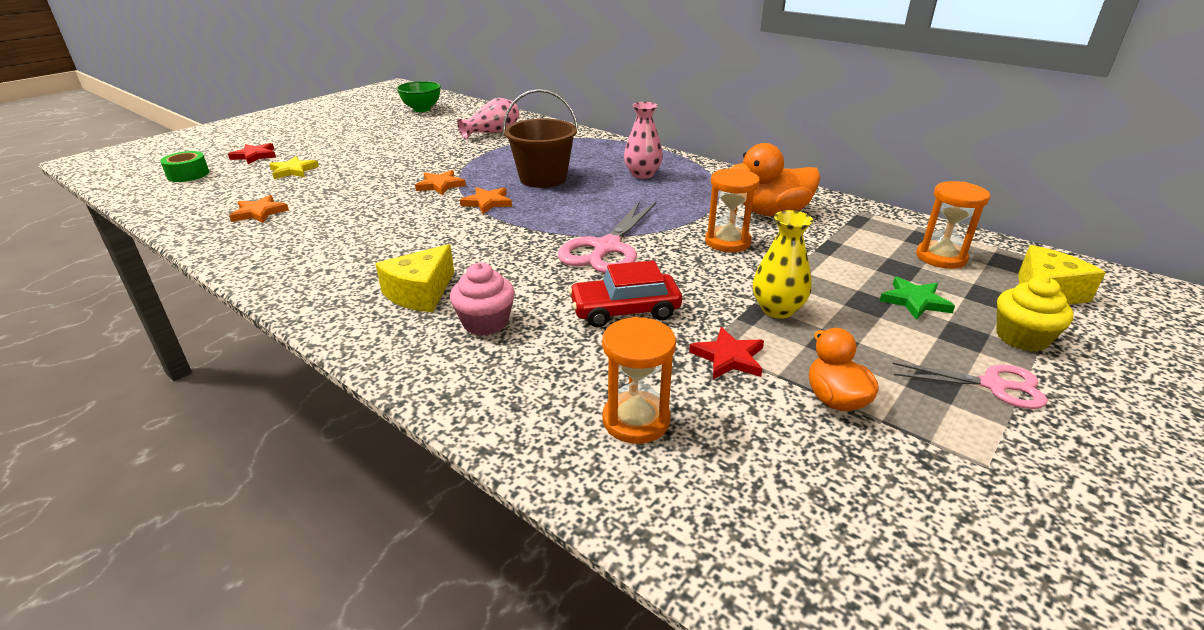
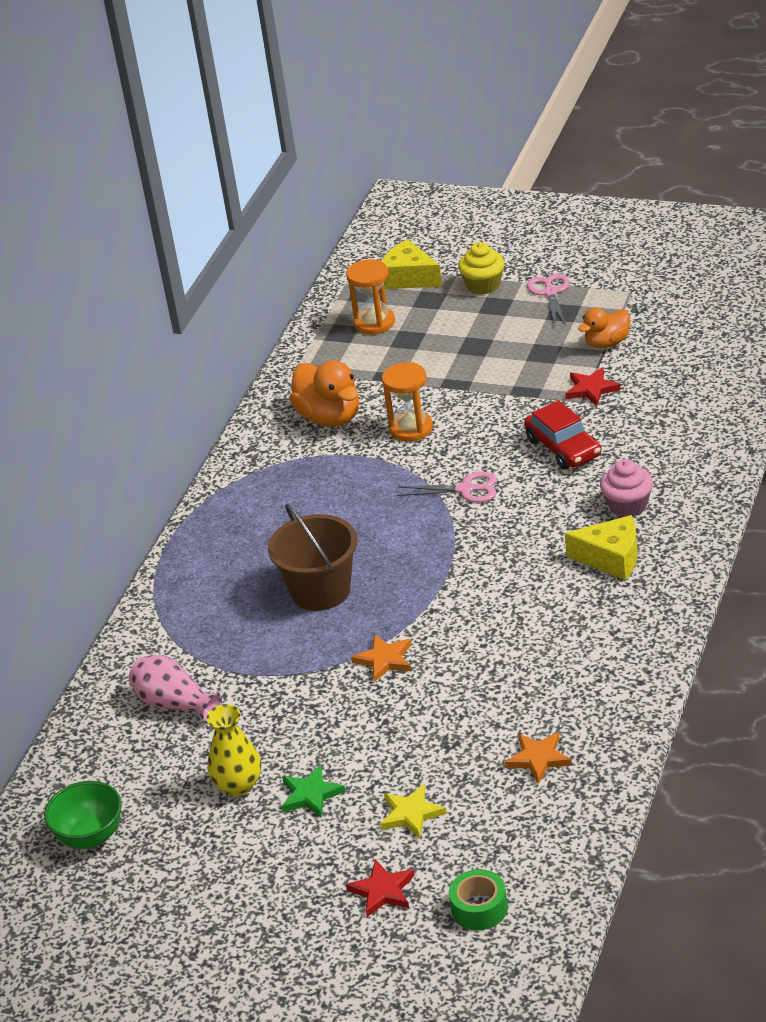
camera: 105 degrees left, 5 degrees up
orange star [460,187,512,214] -> none
pink scissors [558,201,656,273] -> pink scissors [397,472,497,503], size x0.61
orange hourglass [602,317,676,444] -> none
pink vase [624,102,663,179] -> none
yellow vase [753,210,813,319] -> yellow vase moved to [207,704,261,796]
green star [880,277,955,320] -> green star moved to [281,765,346,817]

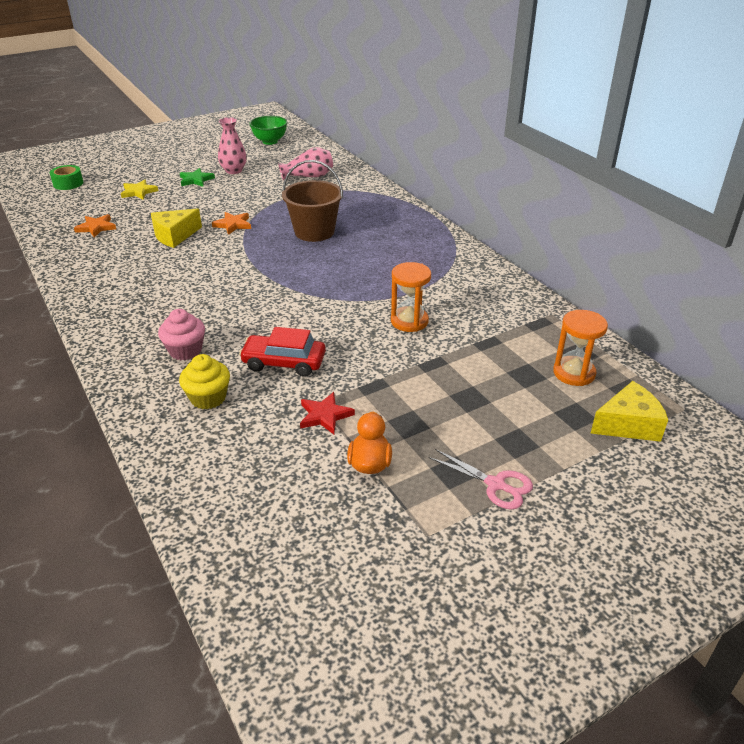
camera: 125 degrees right, 0 degrees up
yellow vase [207,704,261,796] -> pink vase [218,117,247,174]
orange duck [290,361,359,427] -> none
red star [346,859,415,917] -> none
pink scissors [397,472,497,503] -> none
yellow cupcake [458,242,505,295] -> yellow cupcake moved to [179,354,230,410]
yellow cheese [565,515,638,580] -> yellow cheese moved to [151,209,202,248]

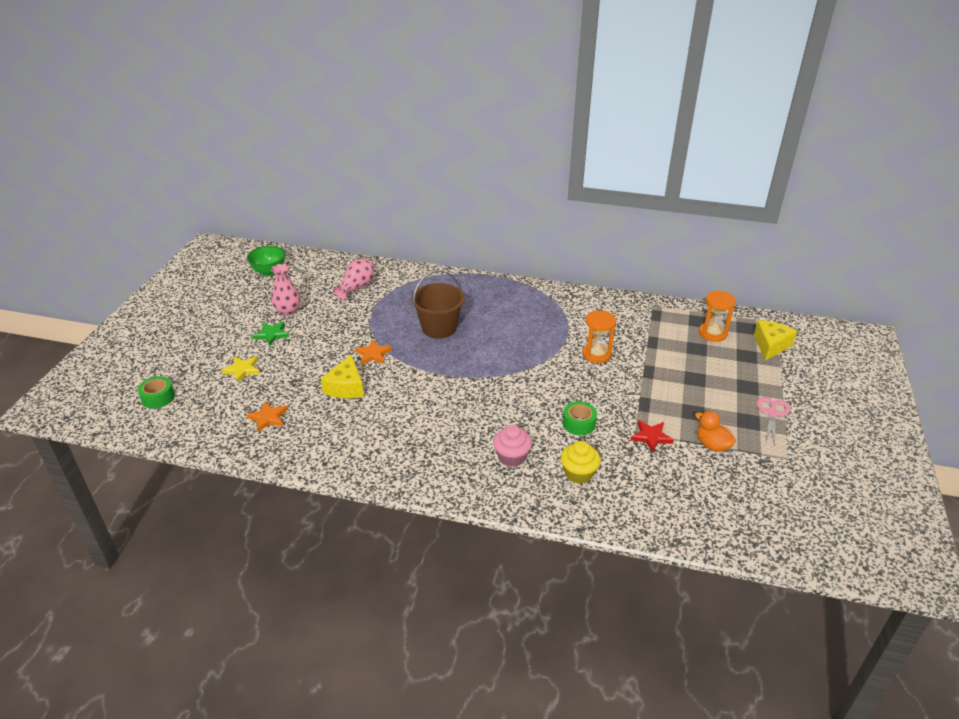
camera: 45 degrees left, 0 degrees up
red car [239,327,326,377] -> green tape [563,401,597,435]
pink scissors [429,449,533,510] -> pink scissors turned 60 degrees counterclockwise [757,397,790,446]

